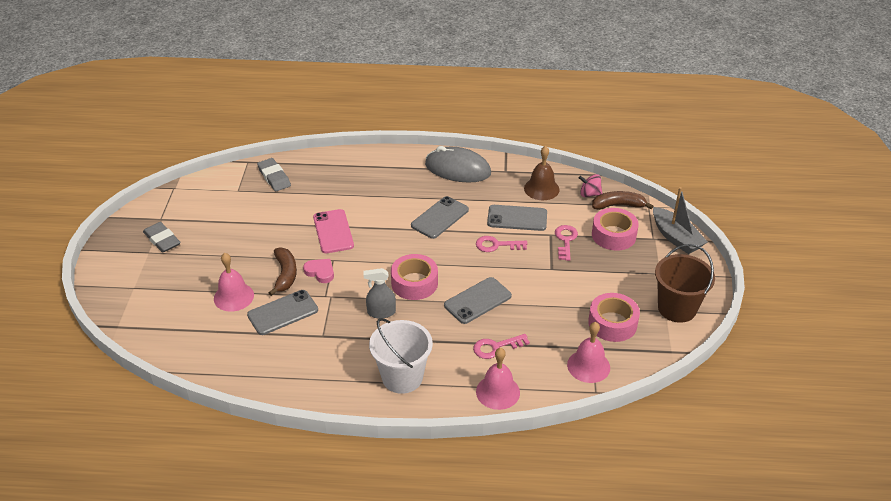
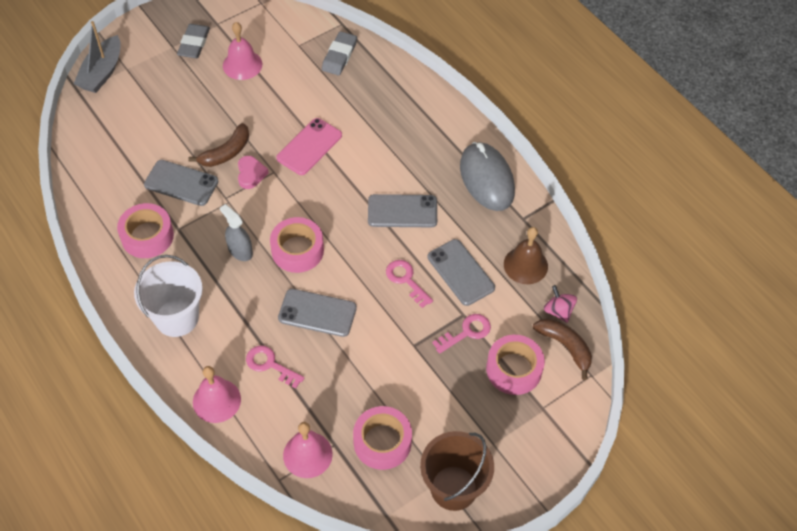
camera: 50 degrees right, 15 degrees up
pink bell [214,253,254,312] -> pink bell moved to [223,22,262,80]
grey boat [653,187,708,254] -> grey boat moved to [74,21,121,93]
none -> pink tape [117,203,174,258]

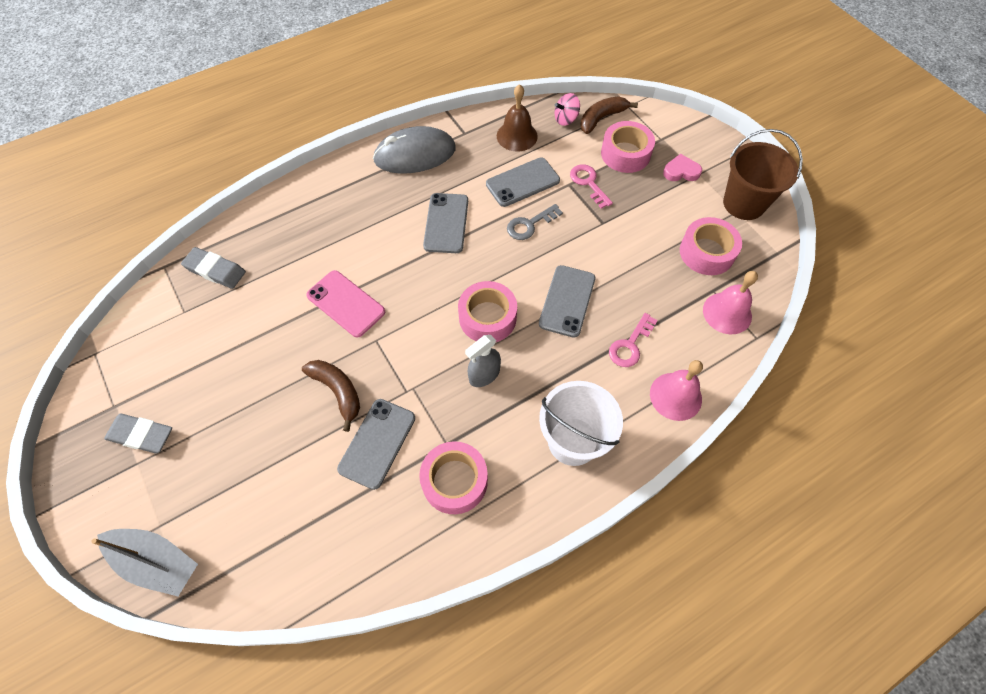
camera: 85 degrees left, 5 degrees up
pink bell [223,22,262,80] -> none
pink heart [238,156,269,189] -> pink heart moved to [663,154,702,181]
pink key [386,260,433,308] -> grey key [507,204,563,240]

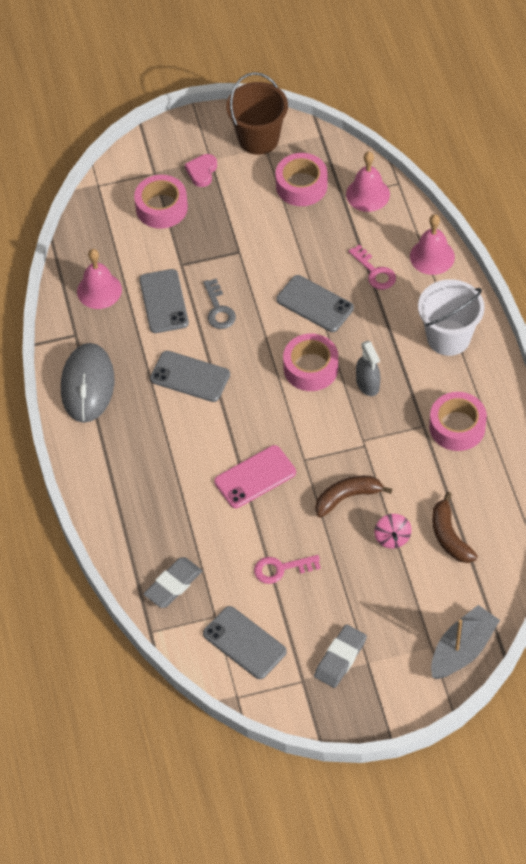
camera: 70 degrees left, 5 degrees down
grey phone [337,399,415,490] -> grey phone moved to [203,606,287,679]
brown bell [497,84,538,152] -> pink bell [77,249,122,309]
pink spinning top [555,93,580,126] -> pink spinning top moved to [374,514,412,549]
pink key [570,164,613,209] -> pink key moved to [254,555,321,584]
brown banana [580,97,638,134] -> brown banana moved to [432,492,478,563]

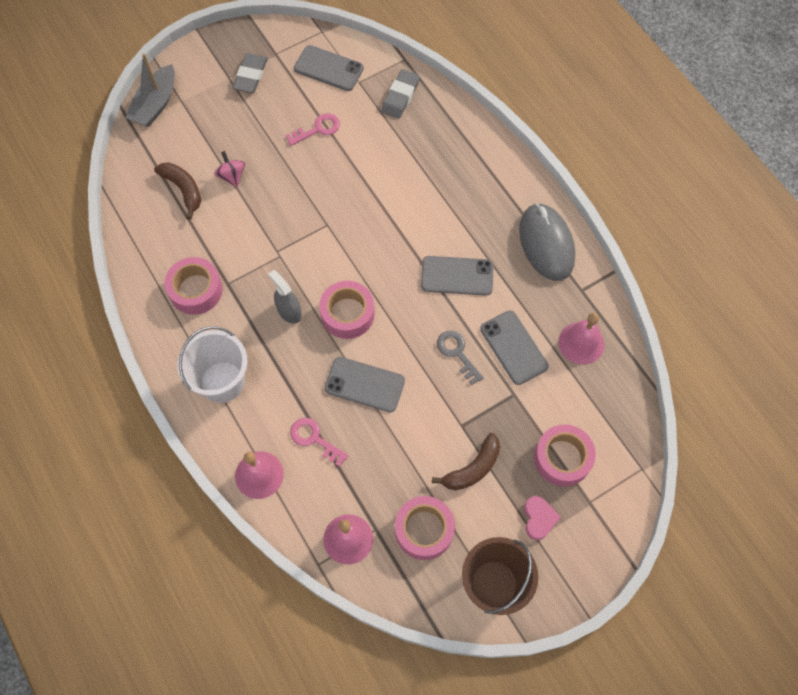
camera: 160 degrees right, 10 degrees up
pink phone [214,445,296,508] -> none
brown banana [315,476,392,518] -> brown banana moved to [432,433,500,490]

